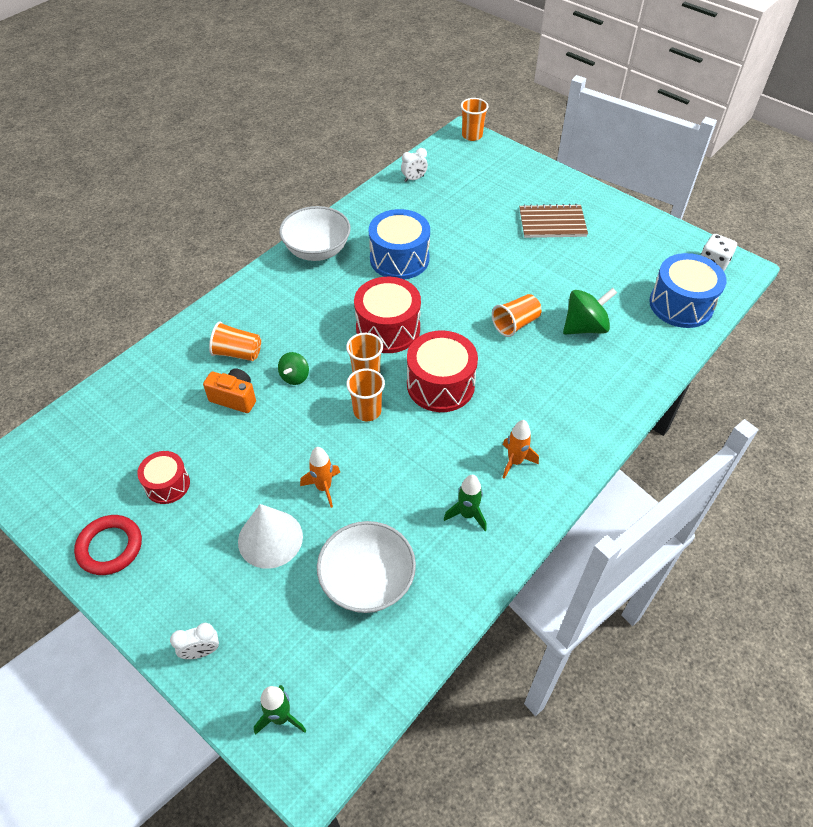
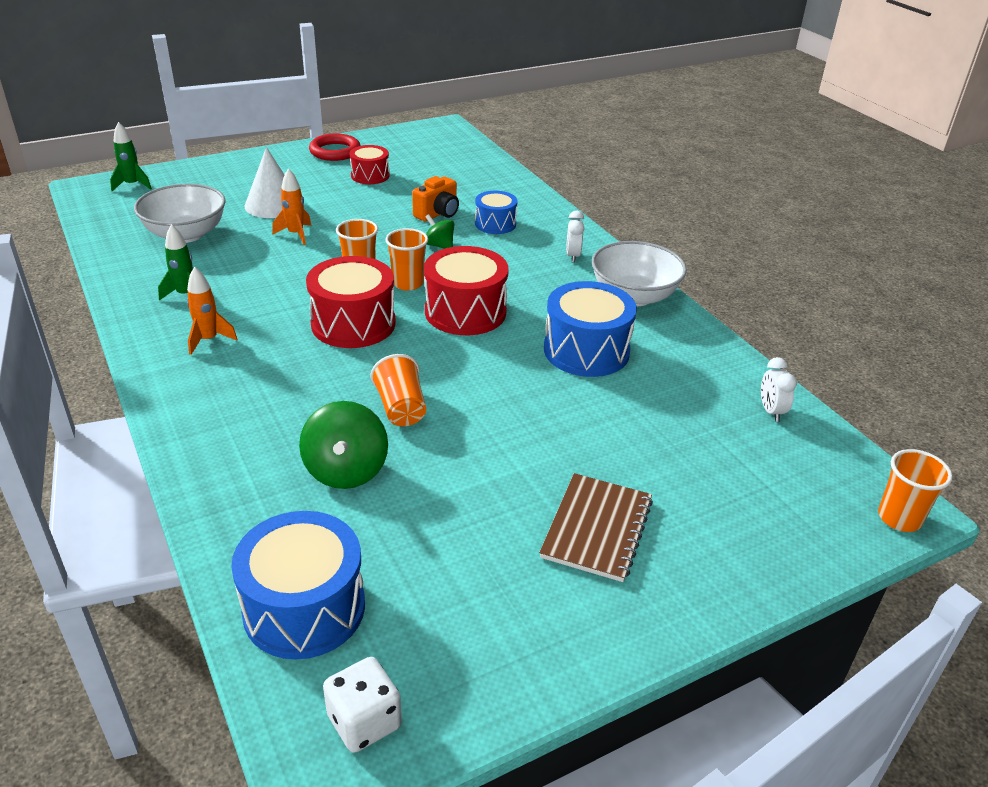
camera: 110 degrees right, 15 degrees down
white clock [170,623,219,659] -> white clock moved to [566,211,584,263]
orange cup [209,321,261,361] -> blue drum [475,191,518,234]

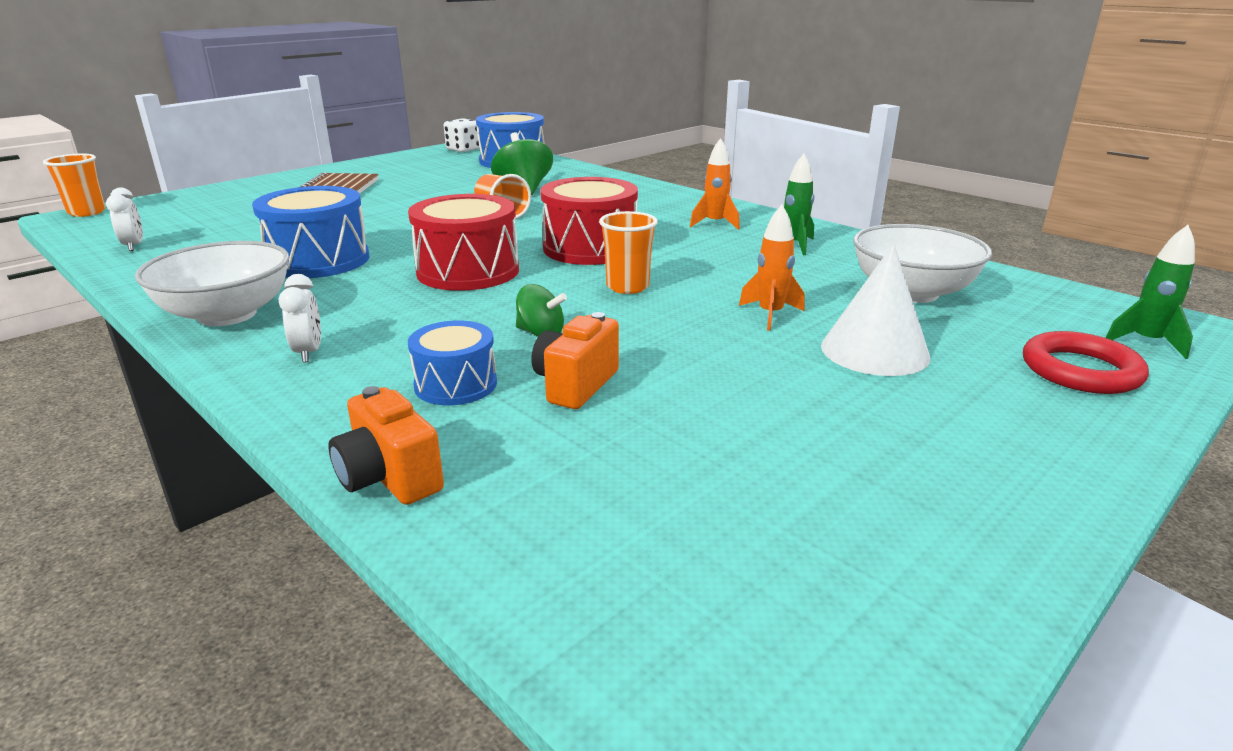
camera: 165 degrees right, 10 degrees down
red ring [309,133,361,161] -> red ring moved to [1023,331,1149,394]
red drum [349,145,390,184] -> none
orange cup [385,228,428,291] -> none
none -> orange camera [328,386,444,505]

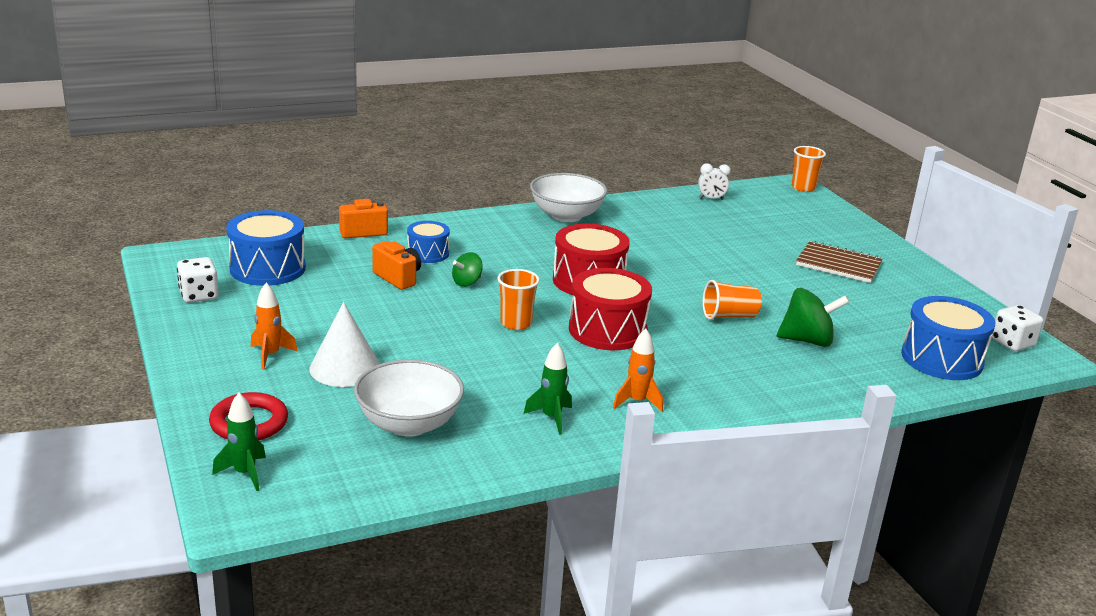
camera: 110 degrees right, 0 degrees up
blue drum [252,186,369,278] -> blue drum moved to [226,210,306,286]
white clock [279,274,321,362] -> none
orange rocket [739,205,804,331] -> orange rocket moved to [251,282,298,370]
none -> white dice [177,257,219,303]

